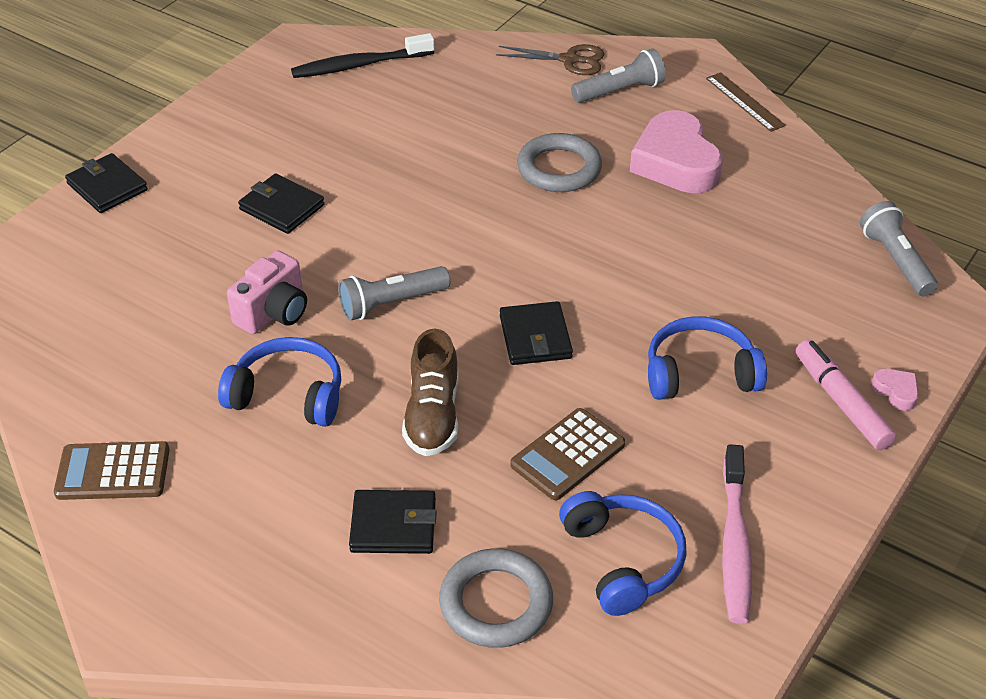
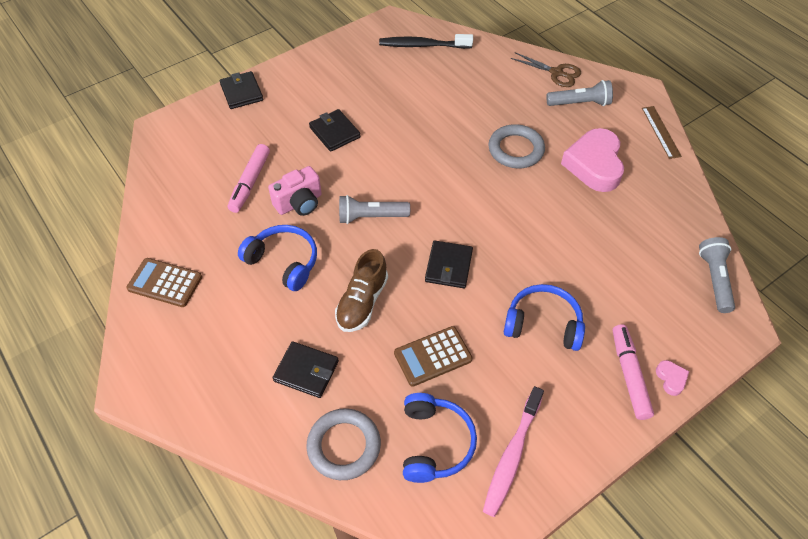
camera: 20 degrees right, 10 degrees up
none -> pink marker [228,144,270,213]

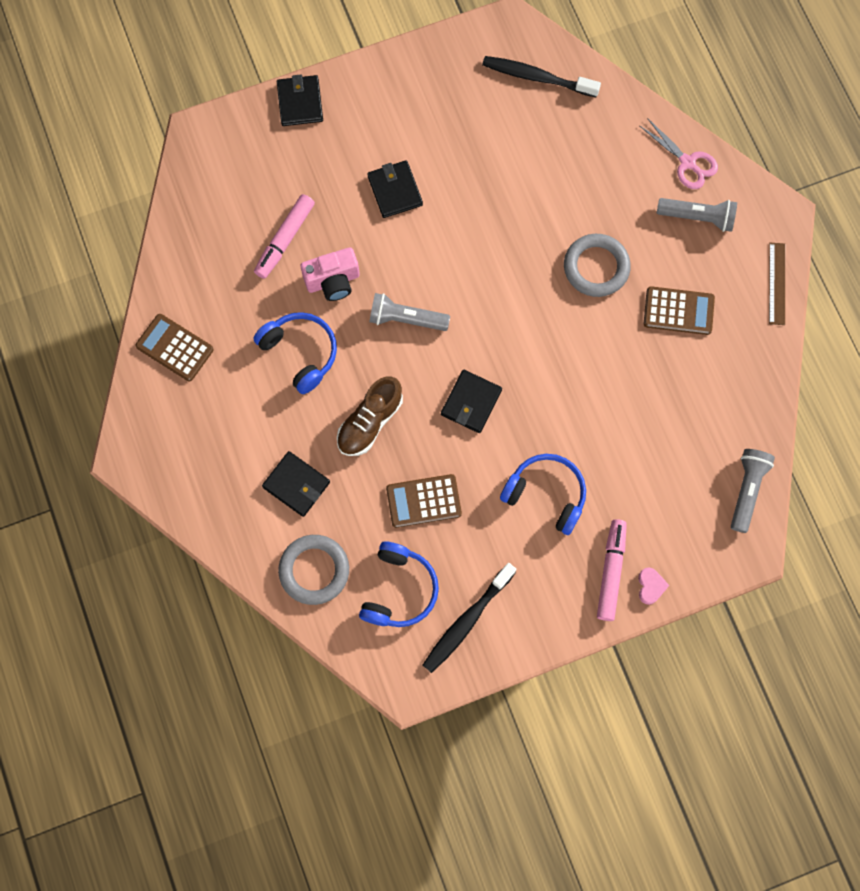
camera: 15 degrees right, 20 degrees up
pink toothbrush [483,386,544,517] -> black toothbrush [423,563,516,673]
brown scissors [511,52,581,87] -> pink scissors [640,118,718,189]
pink heart [561,128,624,192] -> brown calculator [644,286,715,335]

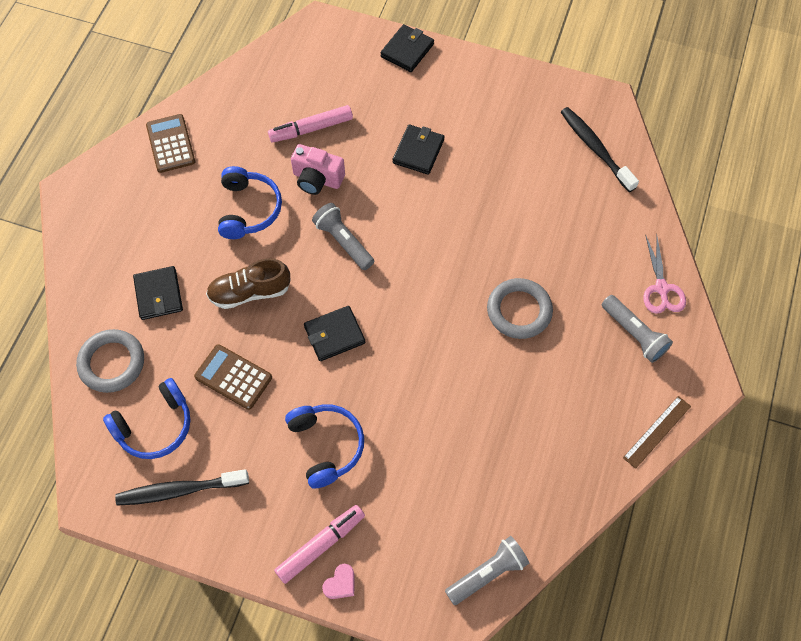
camera: 40 degrees right, 10 degrees down
brown calculator [644,286,715,335] -> none

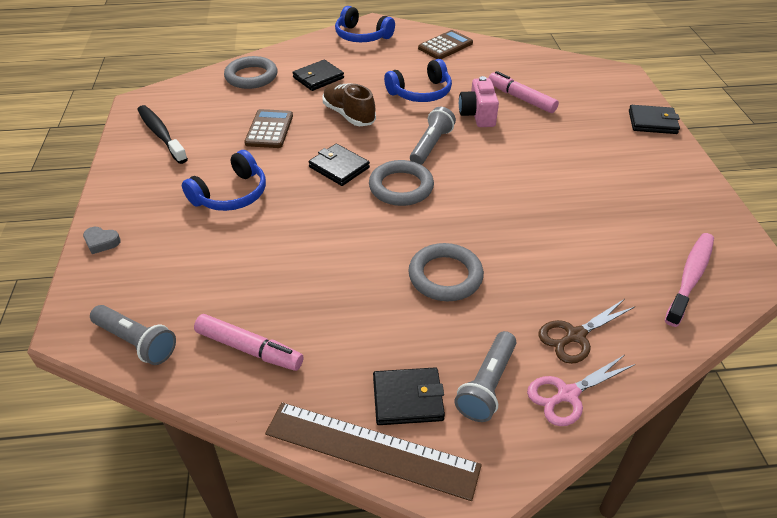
camera: 65 degrees right, 20 degrees down
blue headphones [103,378,191,459] -> blue headphones moved to [335,6,395,42]
pink marker [274,505,365,584] -> pink marker moved to [194,314,303,371]
pink heart [322,564,354,599] -> grey heart [83,227,121,254]
black wallet [393,124,444,175] -> black wallet moved to [373,367,445,425]
black toothbrush [561,107,639,192] -> pink toothbrush [665,233,714,327]
brown ruler [623,396,691,469] -> brown ruler [265,402,482,501], size x1.77
none -> grey ring [369,160,434,206]
none -> brown scissors [538,299,635,364]

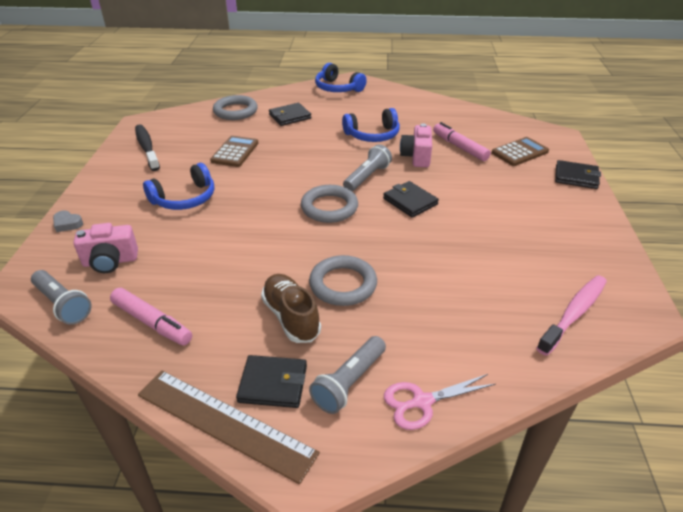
camera: 10 degrees right, 5 degrees down
black wallet [308,144,370,186] -> black wallet moved to [383,181,439,218]
brown shoe [323,83,376,126] -> brown shoe moved to [261,274,321,343]
brown calculator [418,30,473,59] -> brown calculator moved to [492,137,549,166]
brown scissors [538,299,635,364] -> none
none -> pink camera [73,223,138,273]

